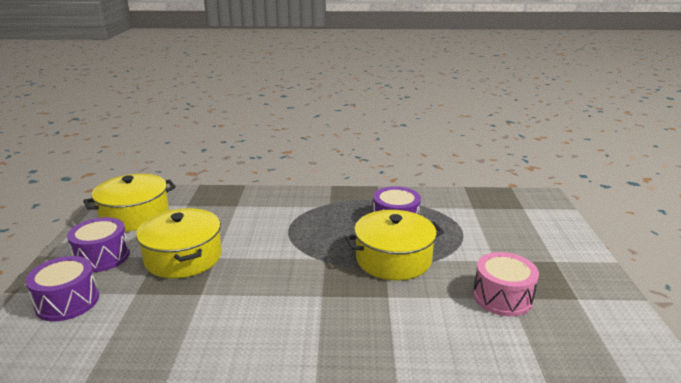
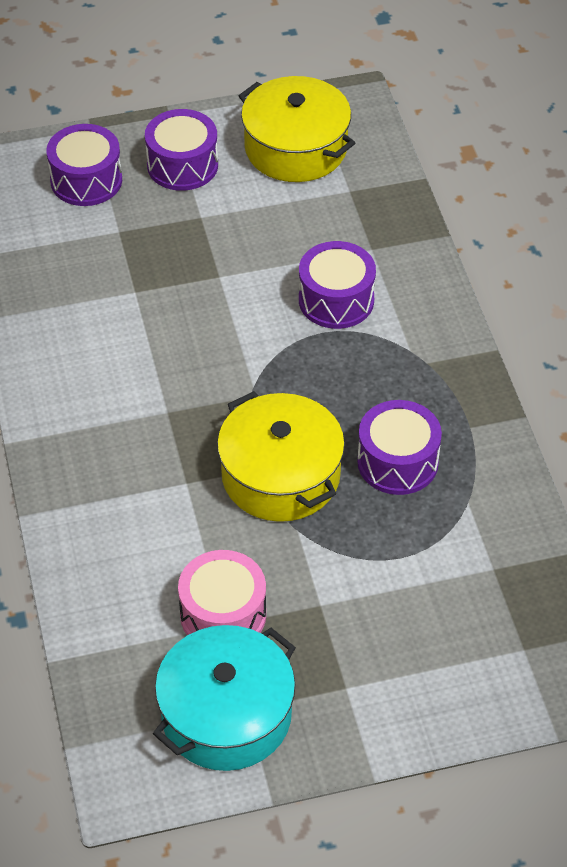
camera: 75 degrees right, 25 degrees up
yellow pot [136,208,222,278] -> none
none -> turquoise pot [153,625,296,771]
none -> purple drum [299,241,376,329]

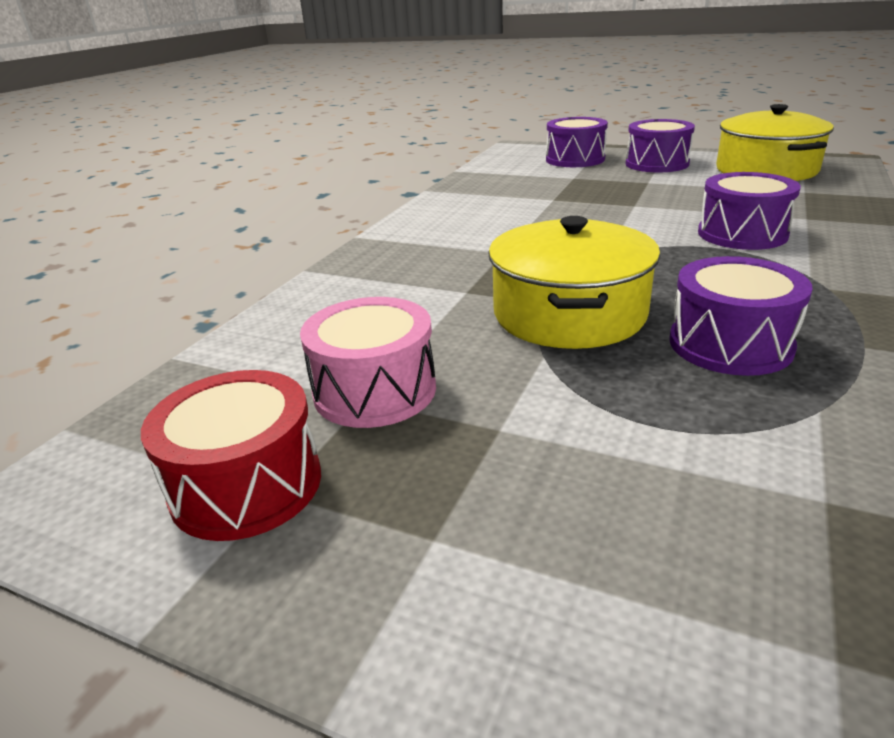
camera: 40 degrees right, 20 degrees down
turquoise pot [153,625,296,771] -> red drum [141,370,321,541]

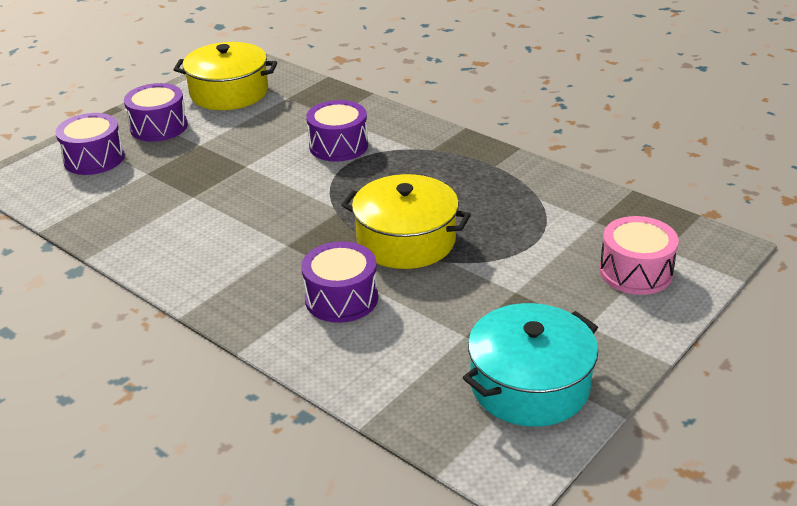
camera: 75 degrees left, 5 degrees up
red drum [141,370,321,541] -> turquoise pot [463,303,598,427]
pink drum [300,297,436,428] -> pink drum moved to [600,216,679,295]
purple drum [669,256,813,376] -> purple drum moved to [301,241,378,323]

